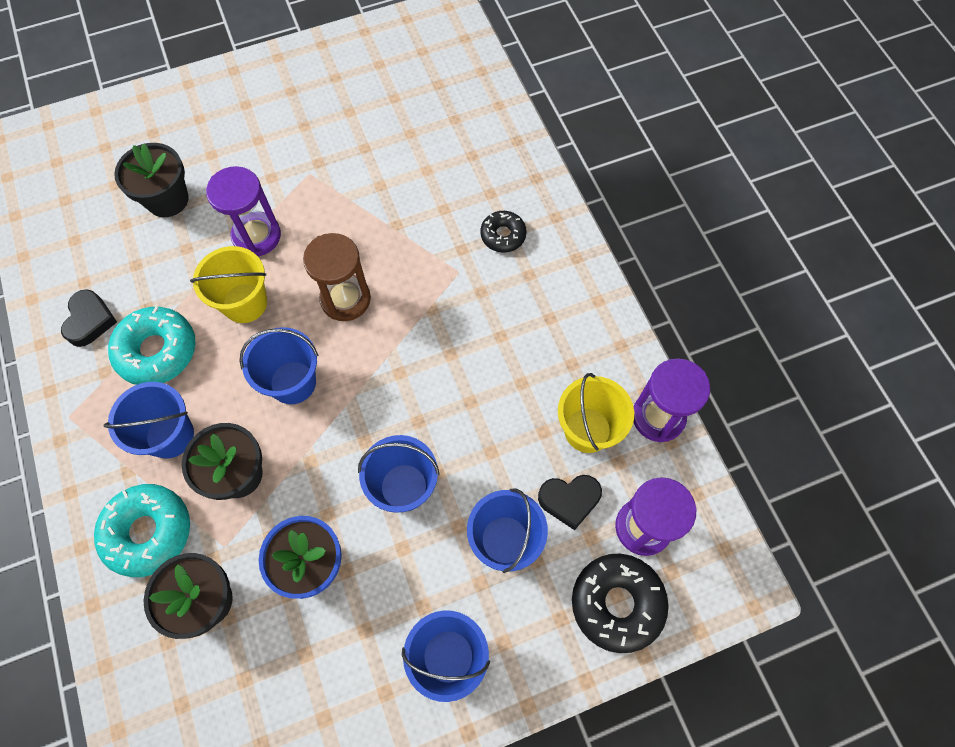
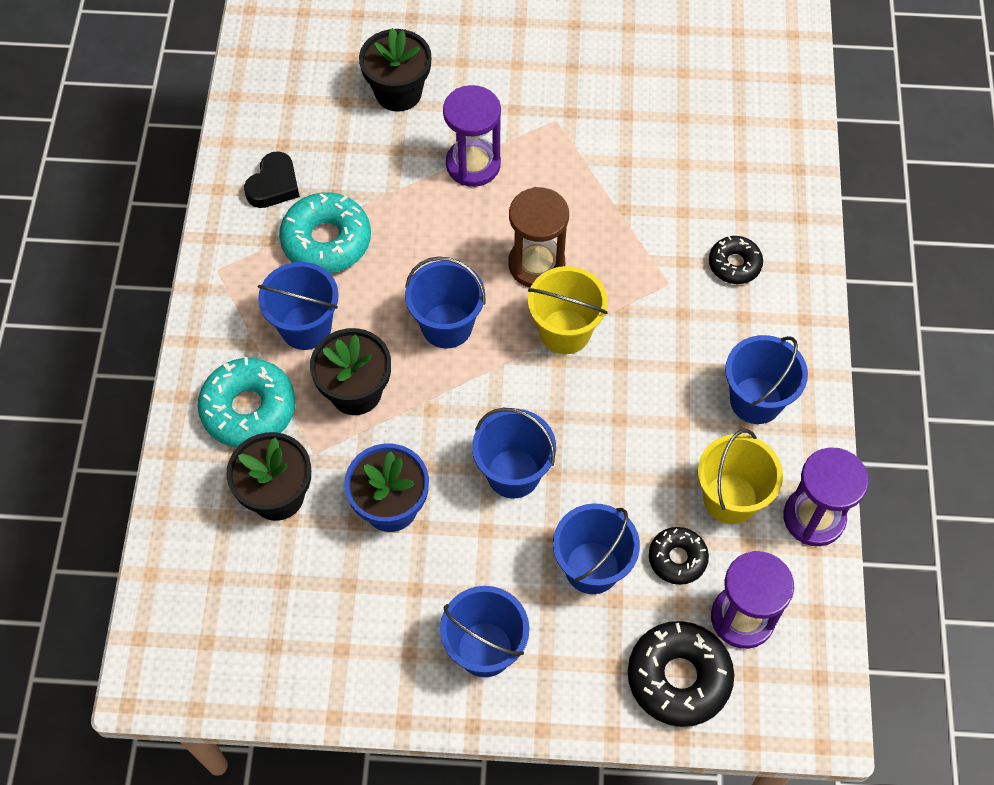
camera: 25 degrees right, 5 degrees down
yellow bucket [190,246,267,323] -> yellow bucket moved to [528,266,608,354]
black heart [538,475,602,530] -> black donut [649,527,709,585]
none -> blue bucket [725,335,808,424]

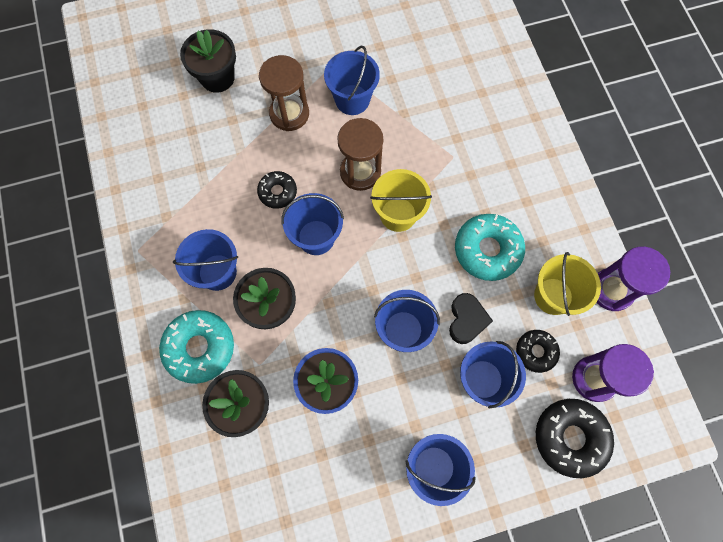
camera: 20 degrees left, 10 degrees up
black heart [244,151,300,208] -> black heart moved to [449,293,493,344]
turquoise donut [279,192,371,273] -> turquoise donut moved to [455,214,525,281]
purple hourglass [443,85,501,187] -> brown hourglass [259,55,309,131]
black donut [709,236,763,284] -> black donut moved to [257,171,297,209]
blue bucket [725,335,808,424] -> blue bucket moved to [324,46,380,115]

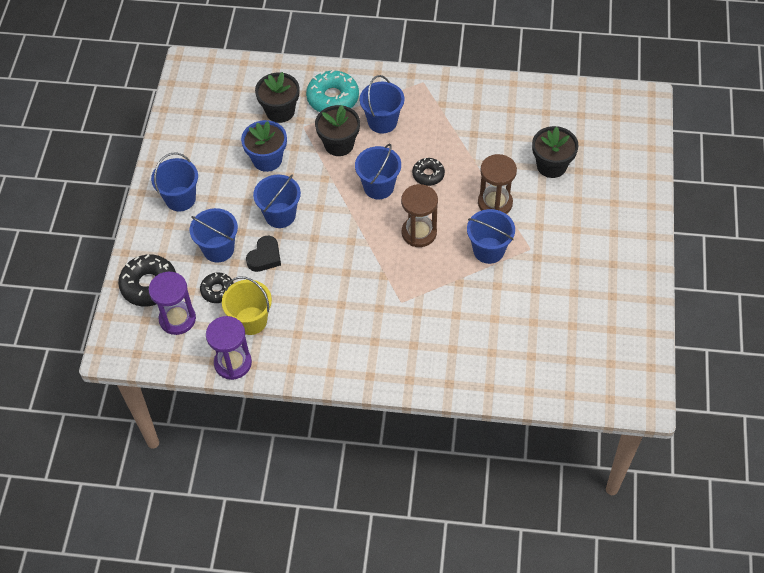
camera: 115 degrees right, 15 degrees down
yellow bucket [370,169,432,232] -> none
black heart [449,293,493,344] -> black heart turned 90 degrees counterclockwise [246,236,281,272]
turquoise donut [455,214,525,281] -> none

